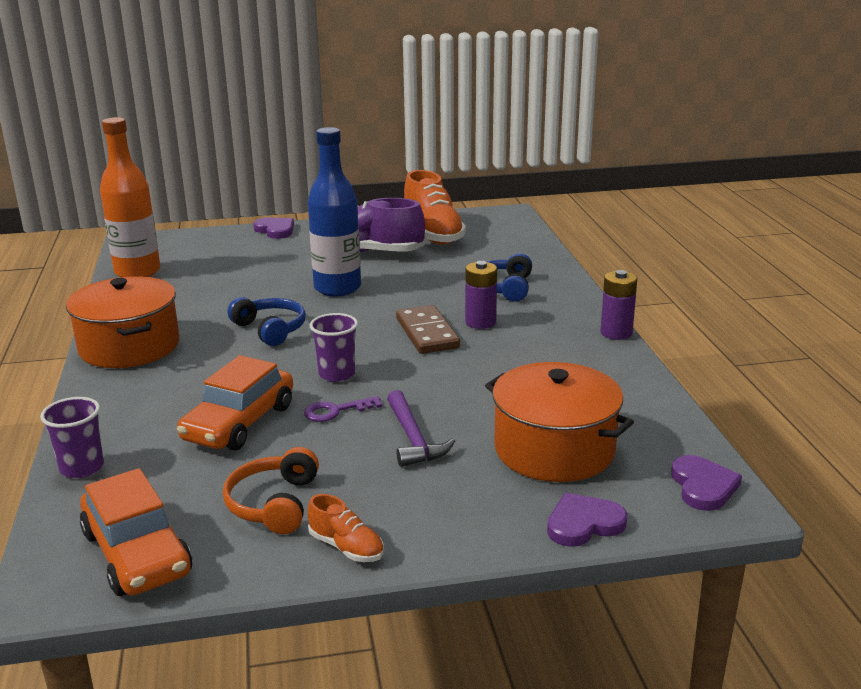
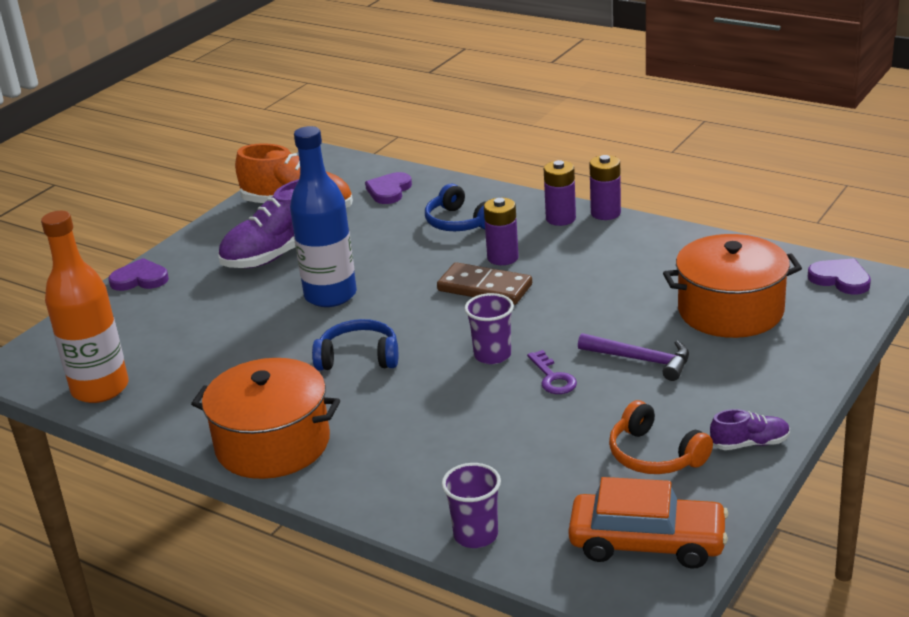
camera: 45 degrees left, 5 degrees up
orange car [177,355,293,450] -> none
purple key [304,396,383,422] -> purple key turned 45 degrees counterclockwise [527,350,577,394]
orange shoe [307,494,384,562] -> purple shoe [710,409,790,450]
purple heart [547,493,627,547] -> purple heart moved to [365,172,412,204]
none -> purple battery [544,160,576,226]

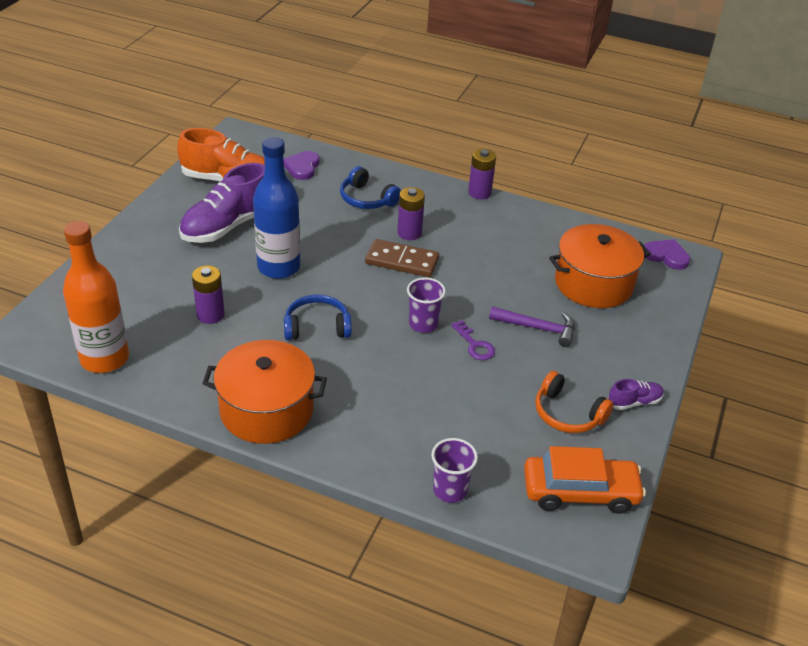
camera: 15 degrees left, 10 degrees up
purple heart [109,258,169,291] -> none
purple battery [544,160,576,226] -> purple battery moved to [192,265,225,324]

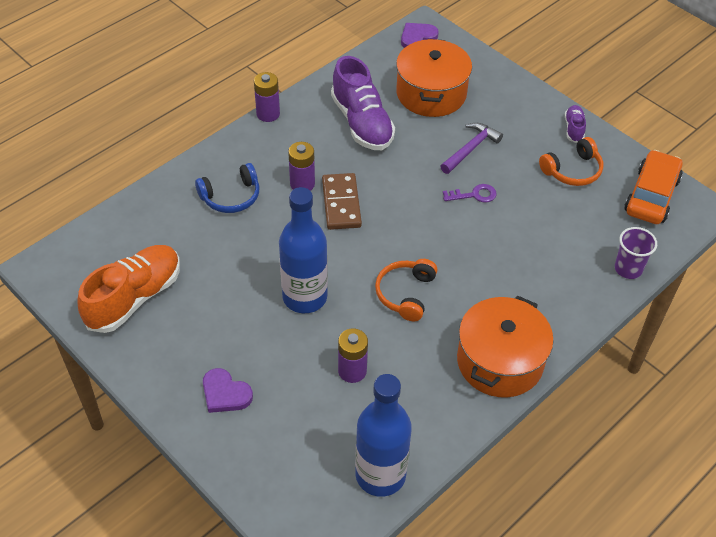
camera: 65 degrees left, 10 degrees up
orange bottle [63,221,129,373] -> blue bottle [355,374,412,497]
purple shoe [179,163,265,243] -> purple shoe moved to [331,56,395,150]
purple heart [284,151,319,180] -> purple heart moved to [203,368,253,413]
blue headphones [284,294,352,340] -> orange headphones [375,259,438,321]
brown domino [365,239,439,277] -> brown domino turned 45 degrees counterclockwise [322,173,362,230]
purple cup [407,278,446,333] -> none

